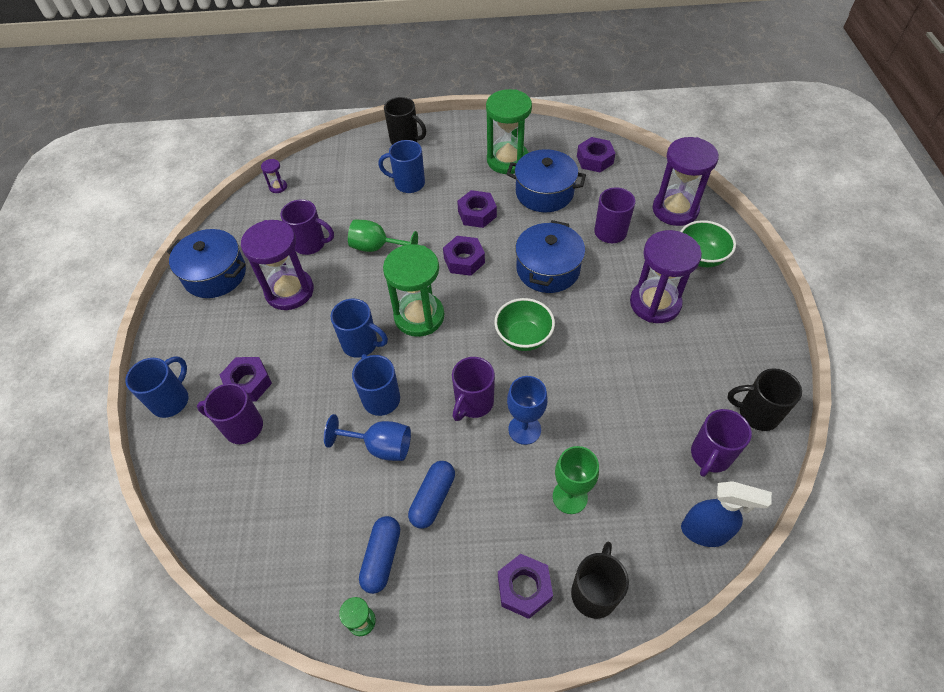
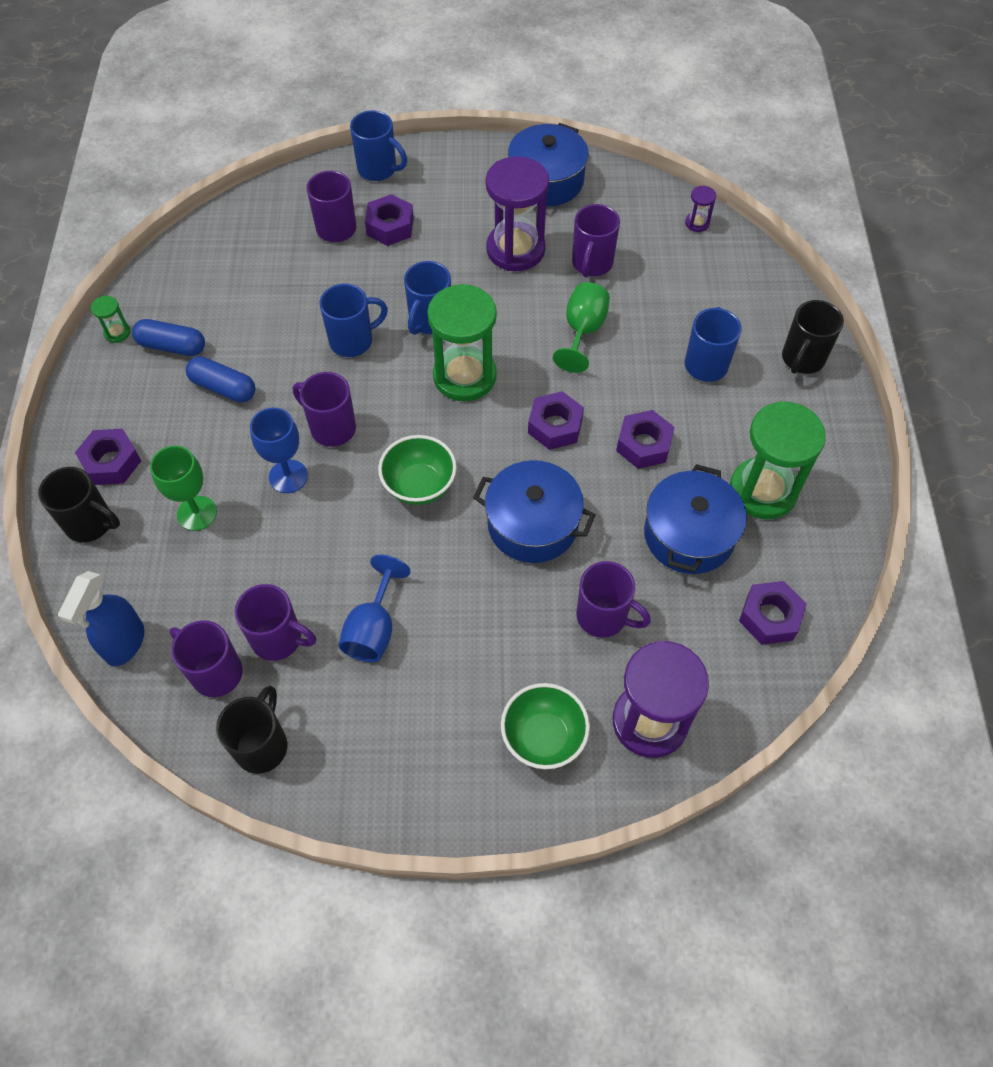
camera: 90 degrees right, 5 degrees up
blue goblet [324,414,411,461] -> blue goblet moved to [338,555,411,662]
purple hourglass [630,230,702,323] -> none
none -> purple mug [235,584,316,661]

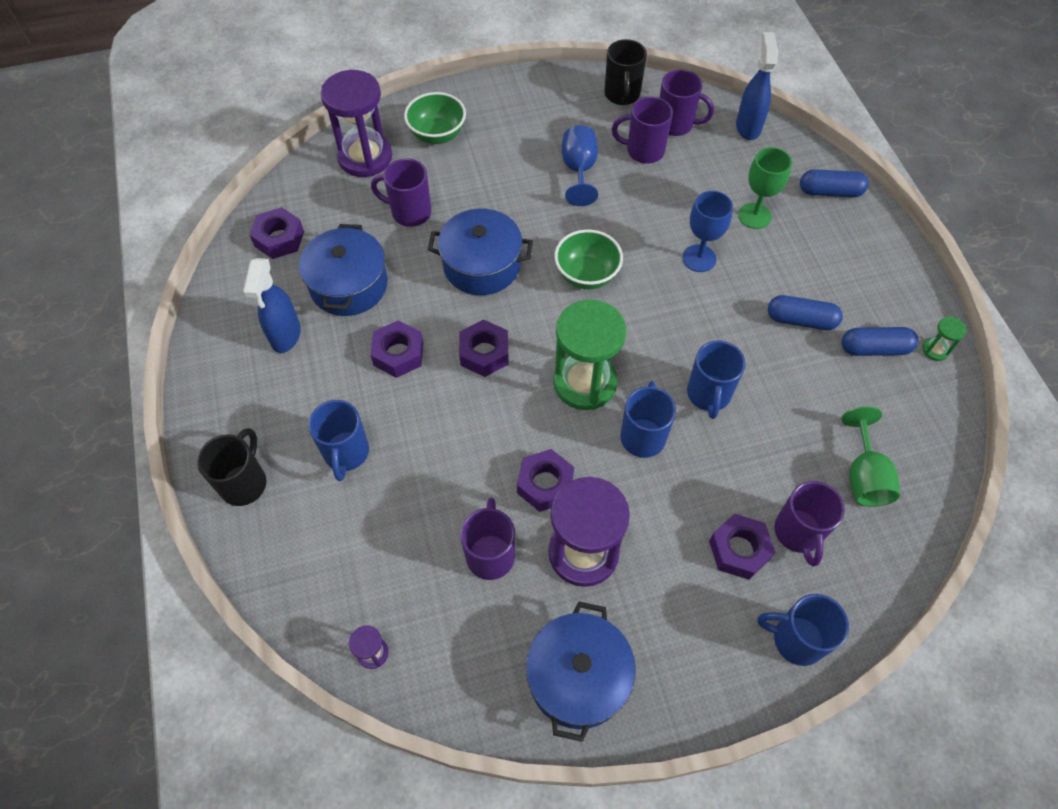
camera: 165 degrees right, 0 degrees up
black mug [38,467,120,543] -> blue capsule [800,169,869,197]
purple nut [75,429,141,485] -> purple nut moved to [517,449,574,512]
purple mug [293,372,356,447] -> none
blue mug [320,283,388,357] -> blue mug turned 45 degrees counterclockwise [687,341,746,419]
green goblet [553,282,610,373] -> green goblet moved to [841,406,900,507]
green hourglass [730,401,826,519] -> blue spray bottle [243,258,301,353]

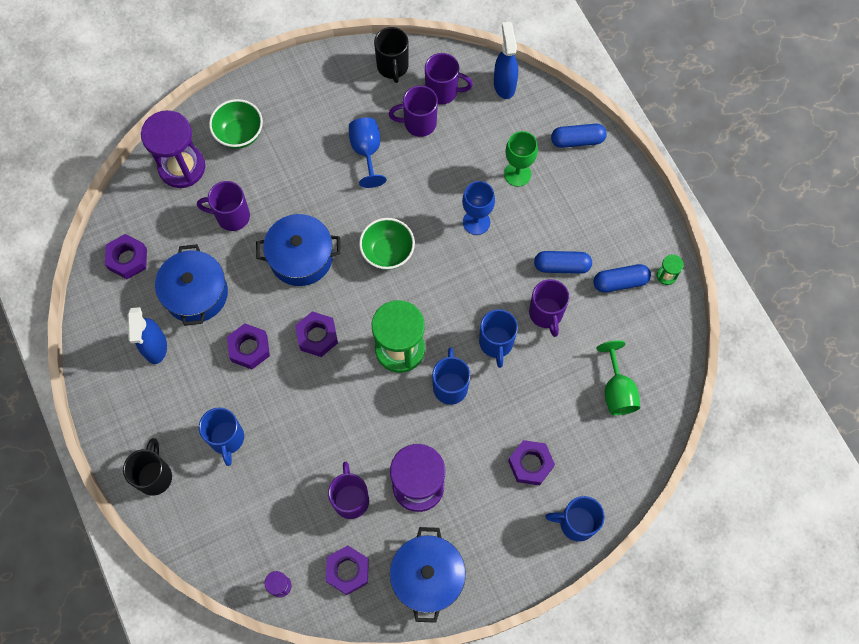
camera: 10 degrees left, 10 degrees up
purple nut [517,449,574,512] -> purple nut moved to [326,546,369,595]
purple mug [774,481,845,566] -> purple mug moved to [529,279,569,337]

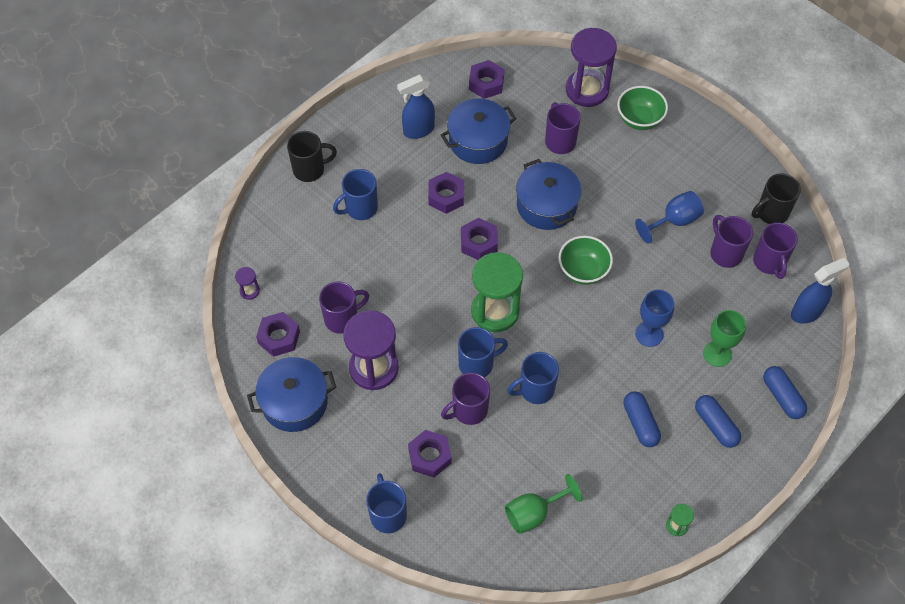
camera: 70 degrees right, 10 degrees down
purple mug [529,279,569,337] -> purple mug moved to [441,372,490,425]
blue capsule [593,264,651,293] -> blue capsule moved to [695,395,741,448]

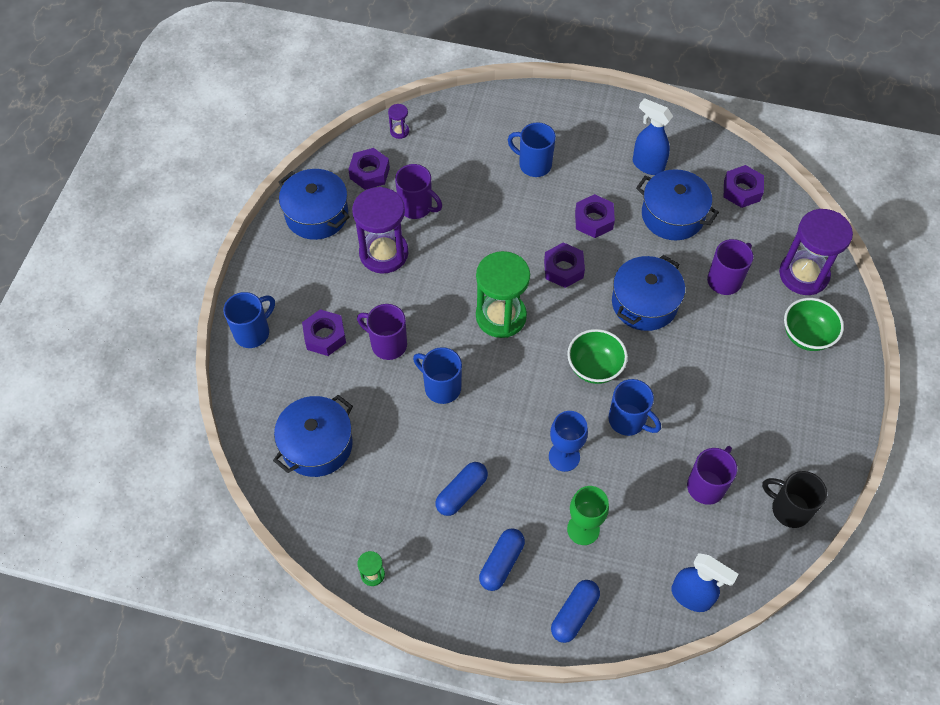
camera: 60 degrees right, 0 degrees up
black mug [287,131,337,182] -> none
blue mug [458,327,508,377] -> blue mug moved to [608,379,661,436]
green goblet [505,474,582,534] -> blue pot [273,395,353,477]
blue goblet [635,191,704,243] -> none
purple mug [753,222,798,279] -> none

